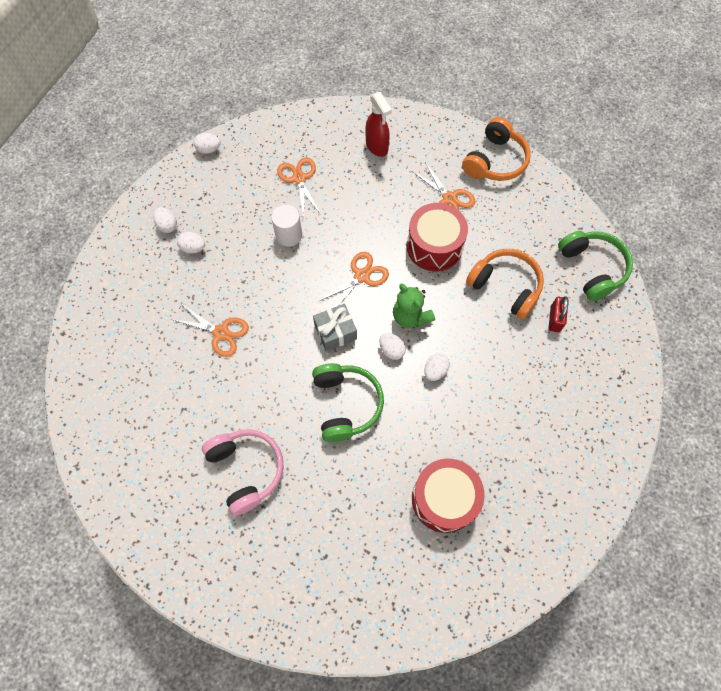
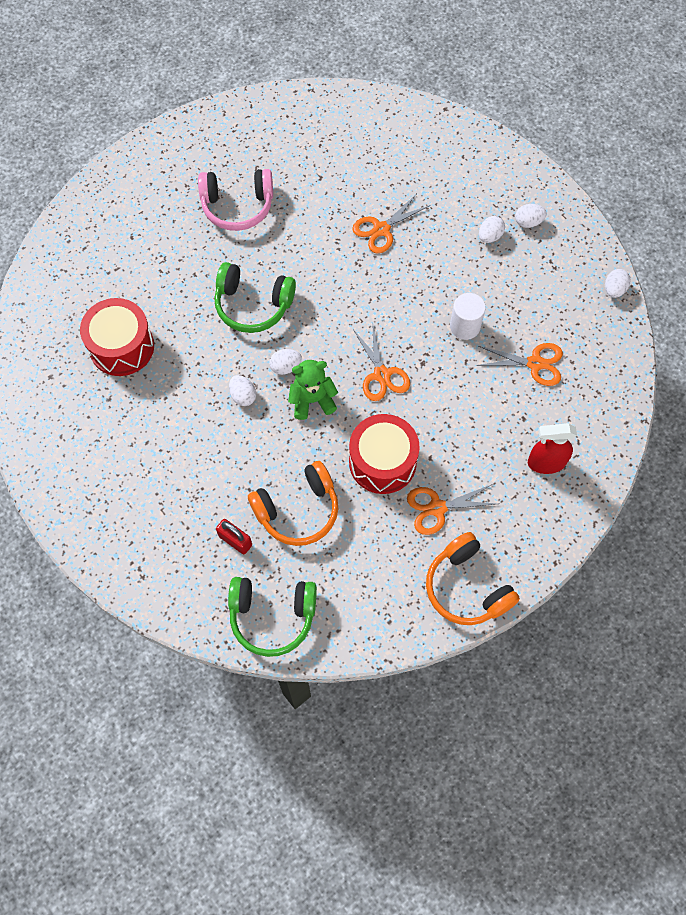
camera: 115 degrees right, 0 degrees up
grey gift [313,304,357,351] -> none

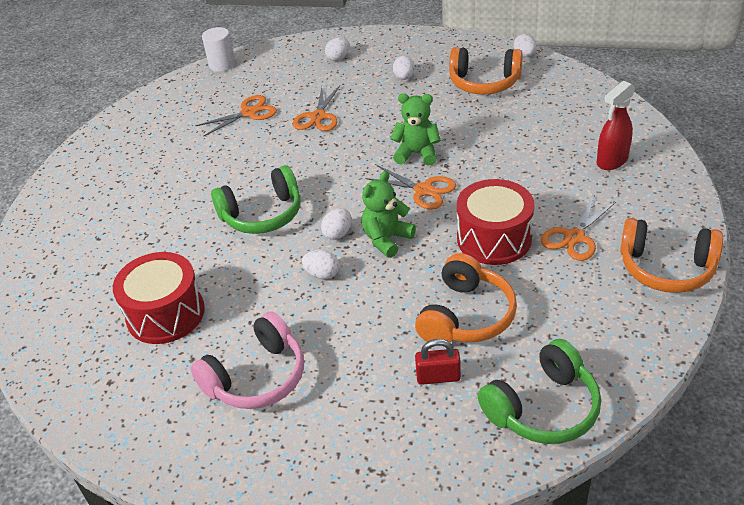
camera: 35 degrees left, 25 degrees down
pink headphones [198,169,273,231] -> pink headphones moved to [191,311,304,409]
white cylinder [450,293,486,340] -> white cylinder moved to [202,27,235,72]
orange scissors [476,343,563,386] -> orange scissors moved to [195,95,277,136]
white egg [515,204,547,228] -> white egg moved to [325,37,349,61]
none -> green teddy bear [390,93,441,166]
none -> orange headphones [449,47,523,94]

